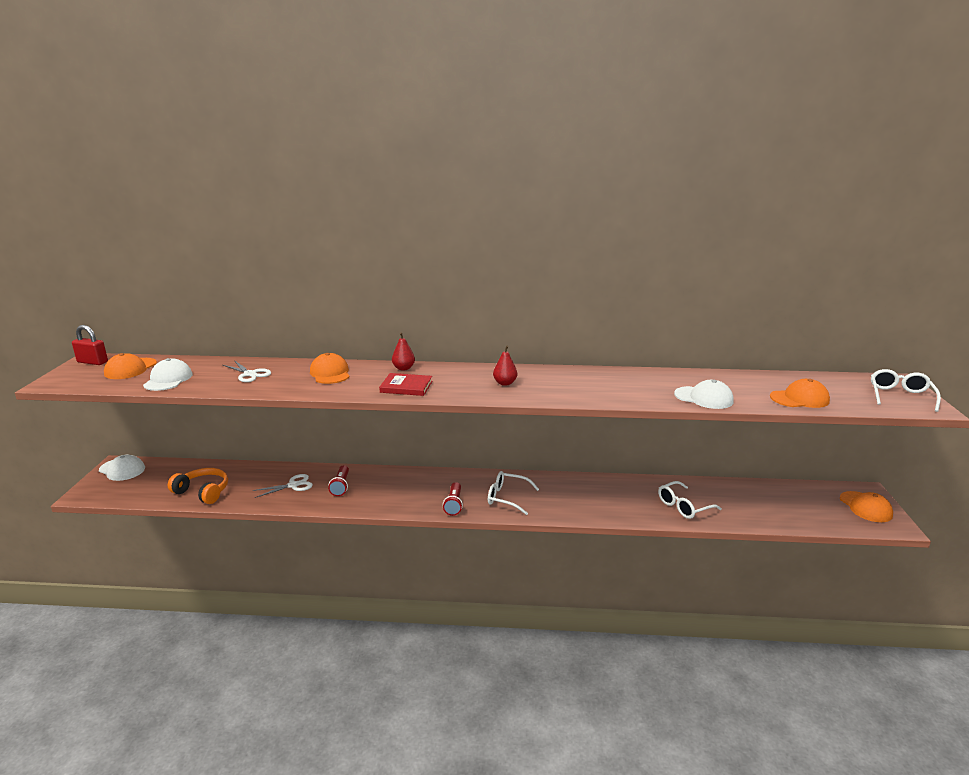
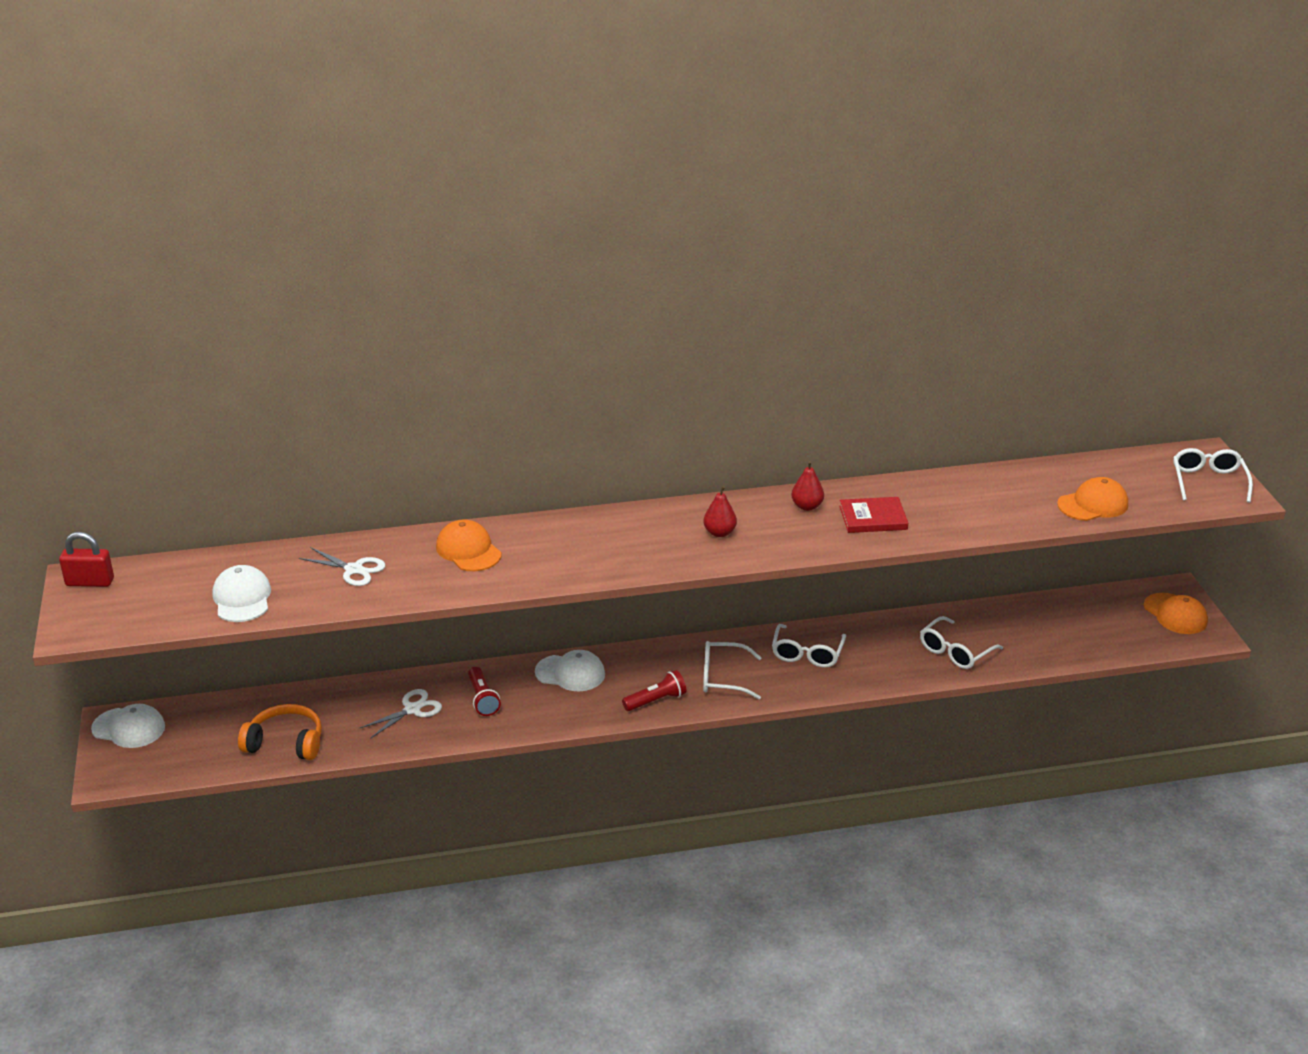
camera: 15 degrees left, 10 degrees up
orange cap [104,353,157,379] -> none
red book [379,373,432,396] -> red book moved to [839,497,908,533]
red pear [392,332,415,371] -> red pear moved to [791,461,824,511]
red flashlight [443,482,463,516] -> red flashlight turned 105 degrees counterclockwise [622,670,686,711]
white cap [674,380,734,409] -> white cap moved to [535,650,605,691]
none -> white glasses [772,624,846,668]

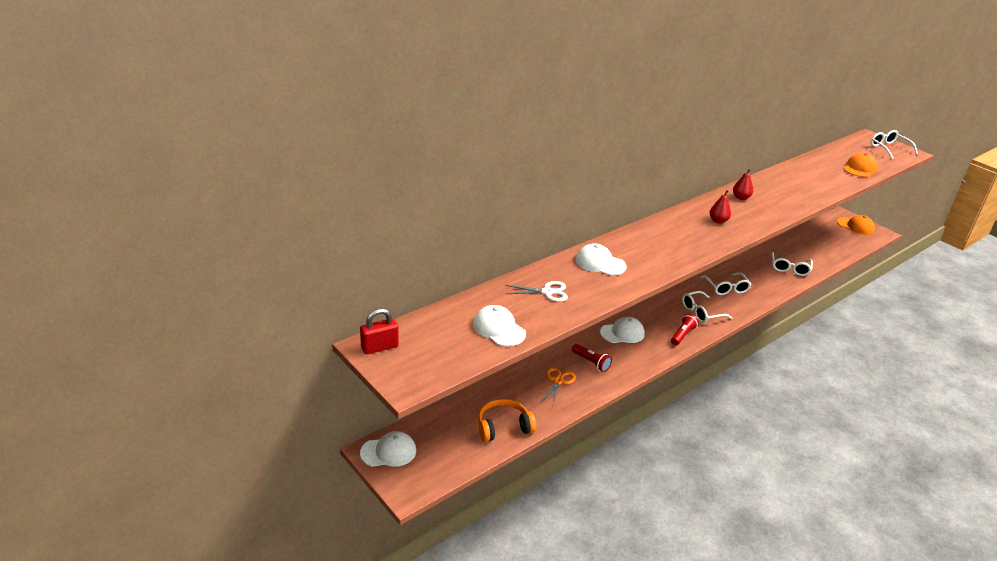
camera: 30 degrees left, 0 degrees up
white scissors [360,689,442,739] -> orange scissors [541,367,576,405]
orange cap [436,519,502,571] -> white cap [576,243,627,276]
red book [839,497,908,533] -> none

